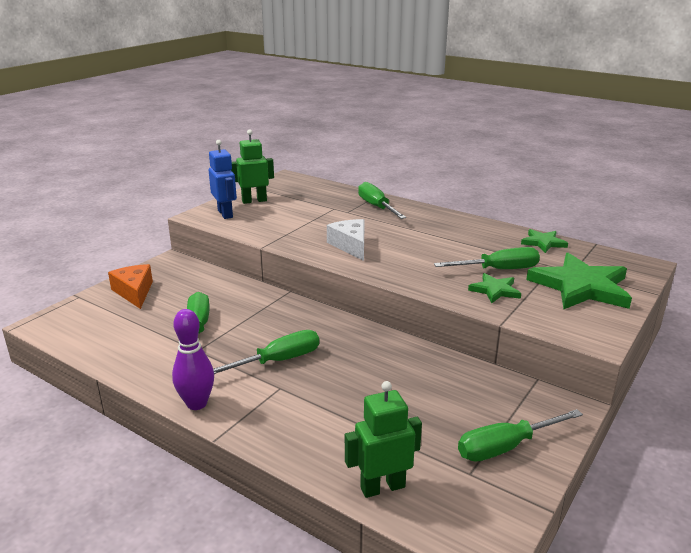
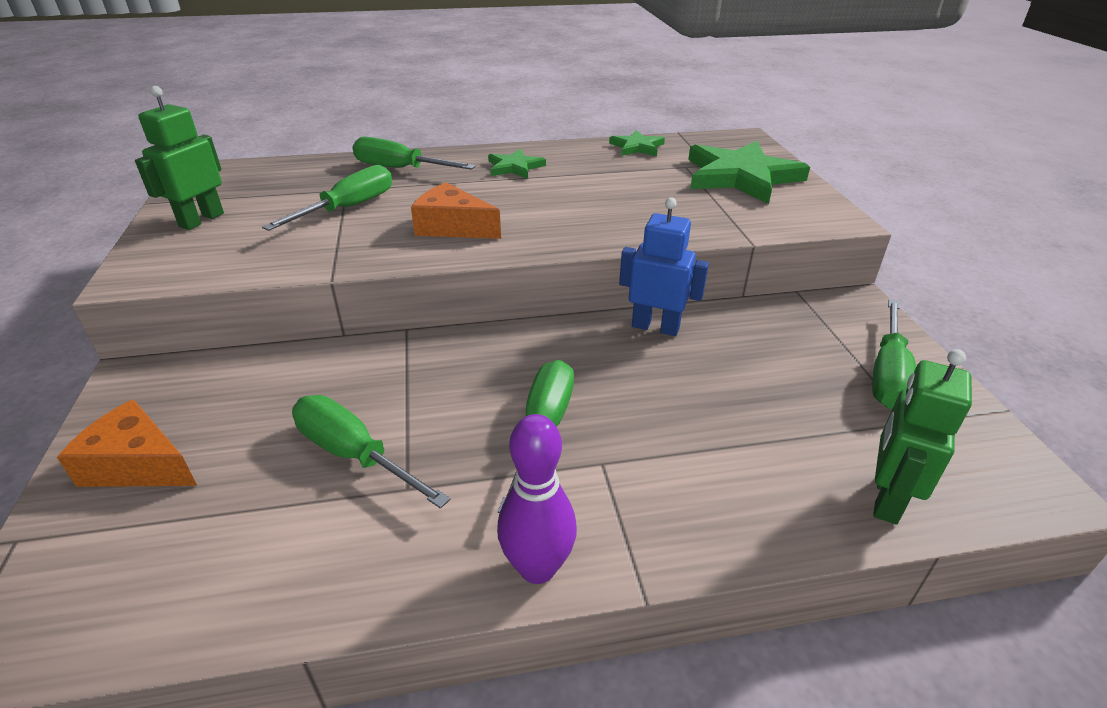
camera: 45 degrees left, 10 degrees up
blue robot [209,140,237,219] -> blue robot moved to [619,198,709,336]
white cheese [327,219,365,261] -> orange cheese [411,182,501,239]
green screwdriver [434,247,540,269] -> green screwdriver moved to [262,165,392,231]
green star [468,273,521,303] -> green star moved to [488,149,546,179]

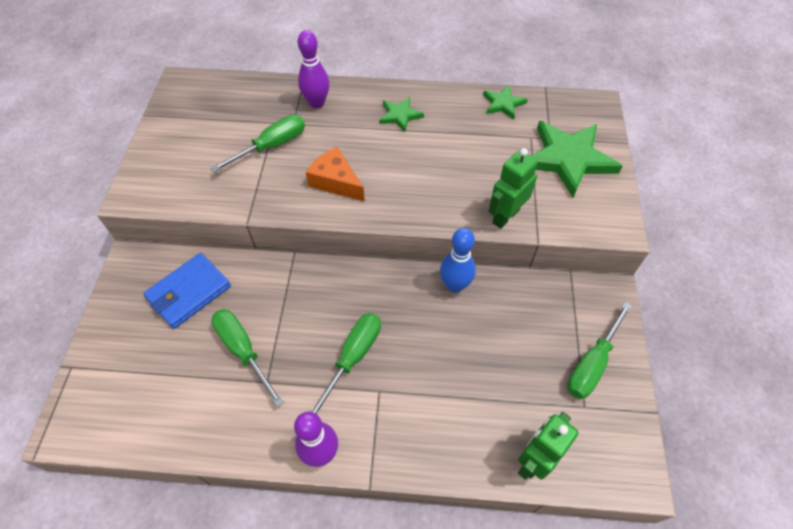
camera: 15 degrees right, 20 degrees up
orange cheese [57,399,197,487] -> none
green robot [135,86,224,230] -> green robot moved to [489,148,538,229]
green screwdriver [352,137,476,170] -> purple bowling pin [298,30,329,108]
blue robot [619,198,709,336] -> blue bowling pin [440,228,476,293]
none -> blue wallet [143,253,231,329]

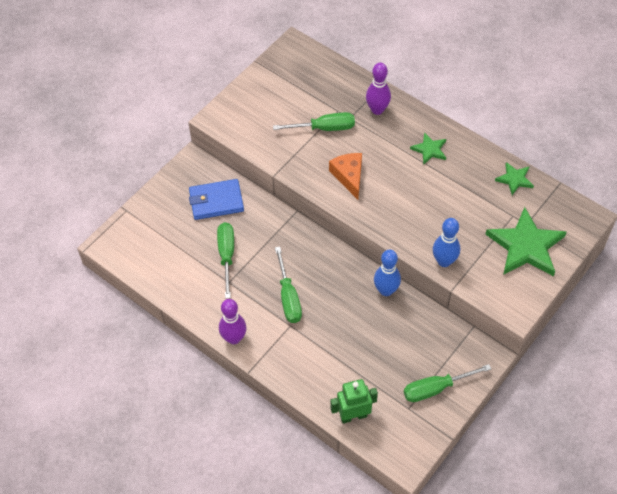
camera: 35 degrees right, 0 degrees up
green screwdriver [310,313,381,415] -> green screwdriver turned 105 degrees clockwise [275,247,302,323]
green robot [489,148,538,229] -> blue bowling pin [433,218,460,267]

